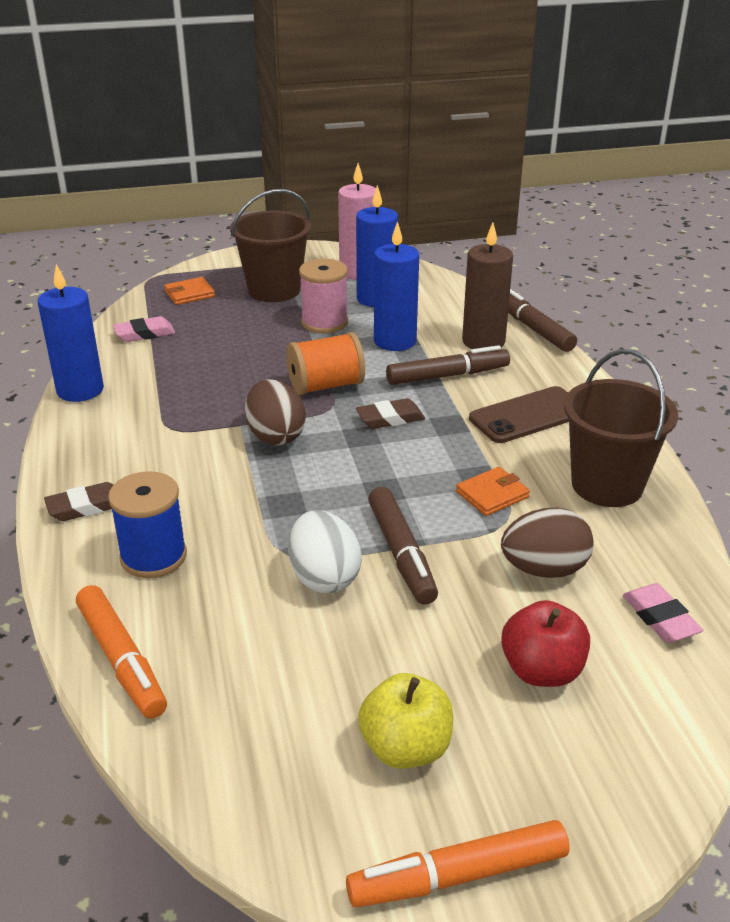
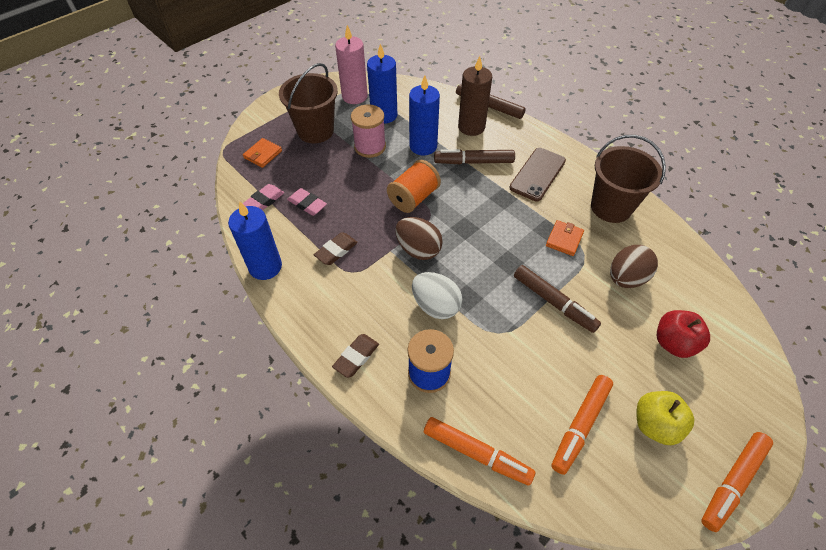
camera: 30 degrees left, 20 degrees up
white egg [288,510,362,593] -> white egg moved to [412,272,462,319]
brown eraser [356,398,425,429] -> brown eraser moved to [314,232,358,265]
brown marker [386,345,510,385] -> brown marker turned 135 degrees counterclockwise [434,149,515,164]
pink eraser [623,583,703,643] -> pink eraser moved to [287,188,327,216]
none -> orange marker [552,375,613,475]

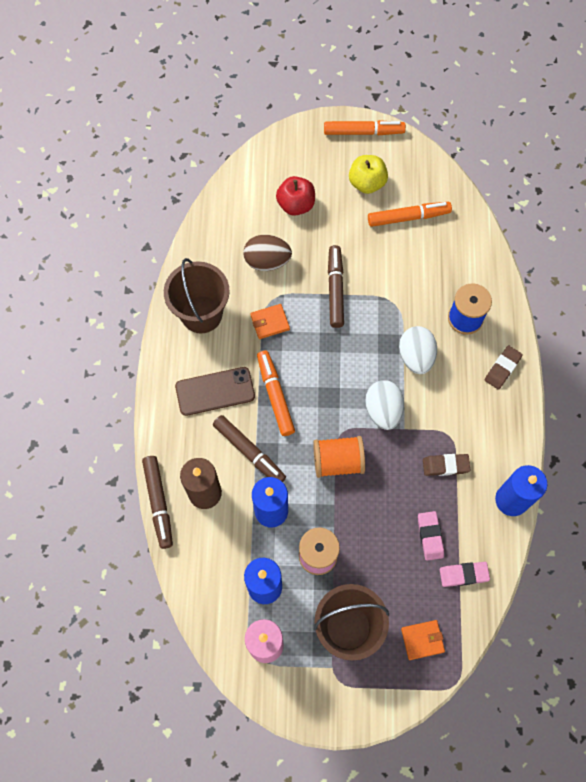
camera: 135 degrees left, 15 degrees up
brown eraser [332,334,379,378] -> brown eraser turned 45 degrees counterclockwise [485,346,523,390]
brown egg [395,217,443,260] -> white egg [365,380,404,430]
orange marker [424,417,535,486] -> orange marker moved to [257,351,295,436]

